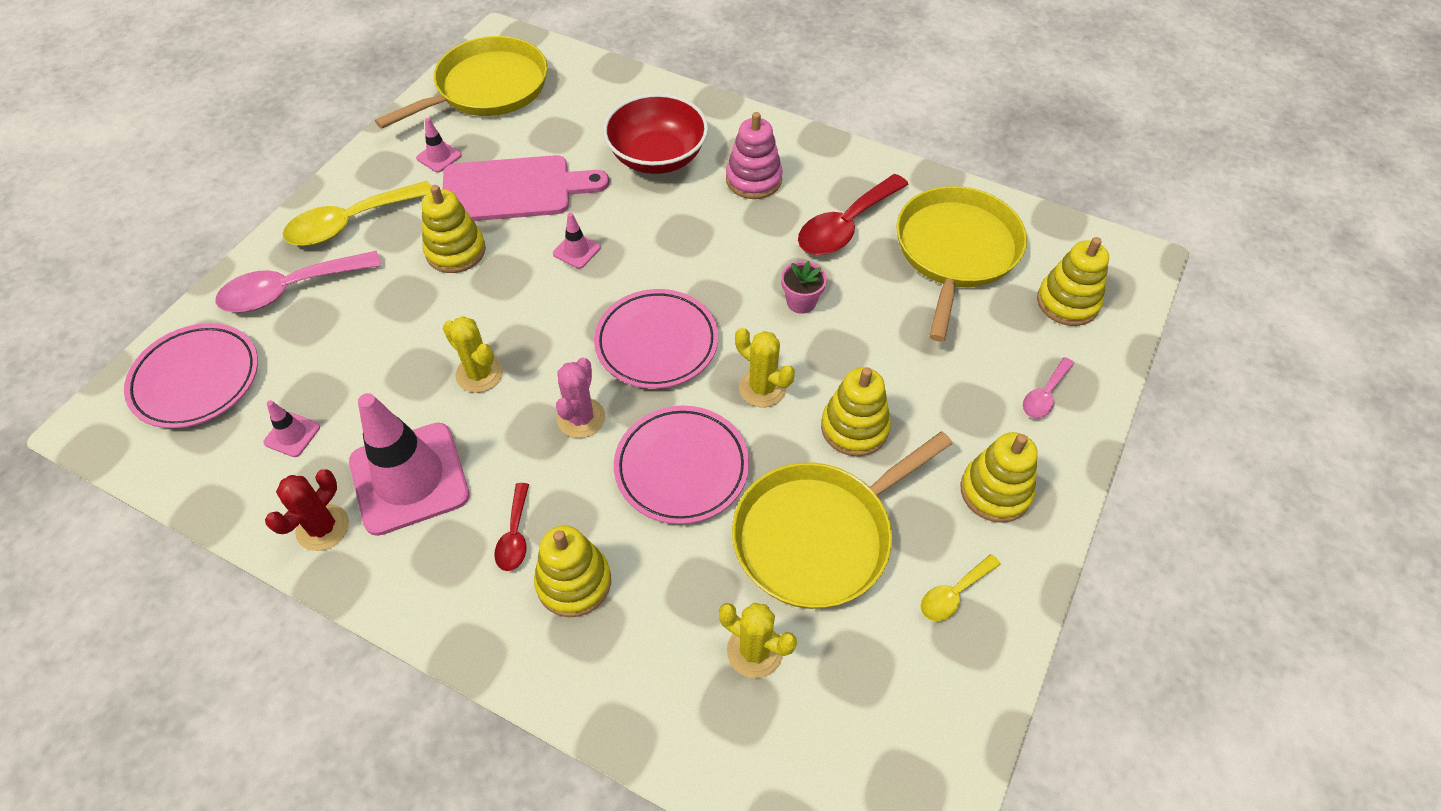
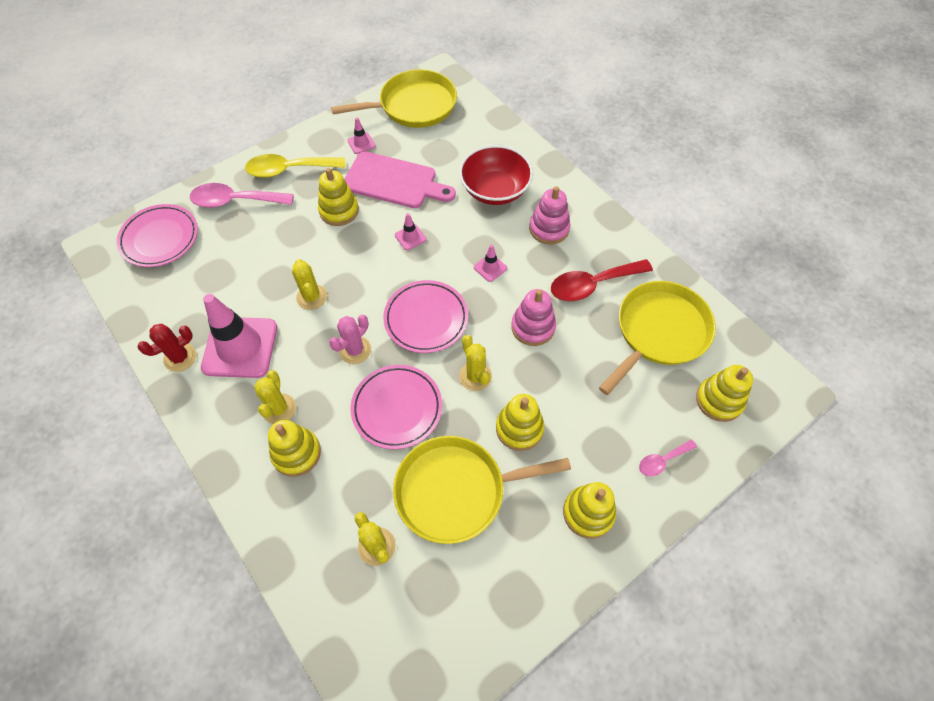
camera: 25 degrees right, 5 degrees up
pink traffic cone [263,400,320,457] -> pink traffic cone moved to [474,245,507,282]
red spoon [494,483,529,571] -> yellow cactus [254,370,296,424]
pink flower pot [781,261,827,314] -> pink stacking toy [511,289,556,346]
yellow spoon [920,554,1001,621] -> none

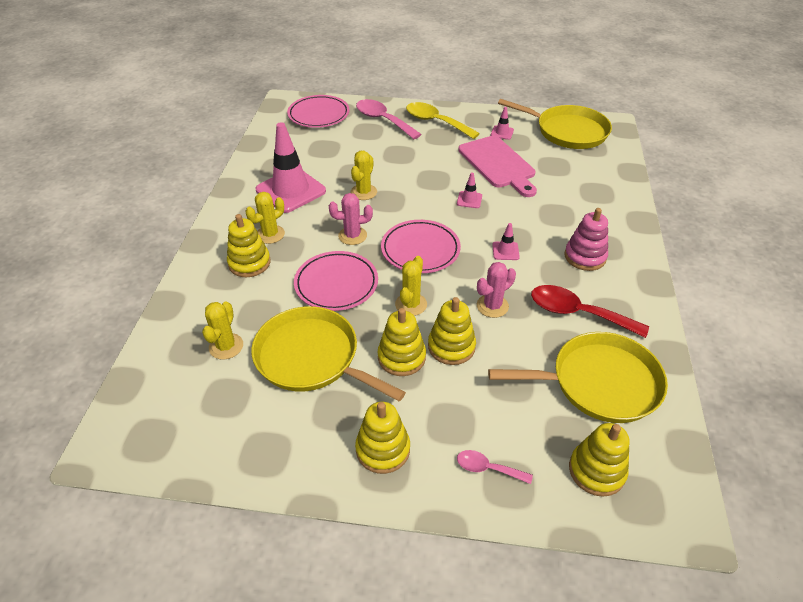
camera: 45 degrees right, 15 degrees down
red cactus [137,324,196,372] -> none
yellow stacking toy [318,168,359,226] -> yellow stacking toy moved to [428,297,476,365]
red bowl [459,145,533,205] -> none
pink stacking toy [511,289,556,346] -> pink cactus [477,262,516,318]

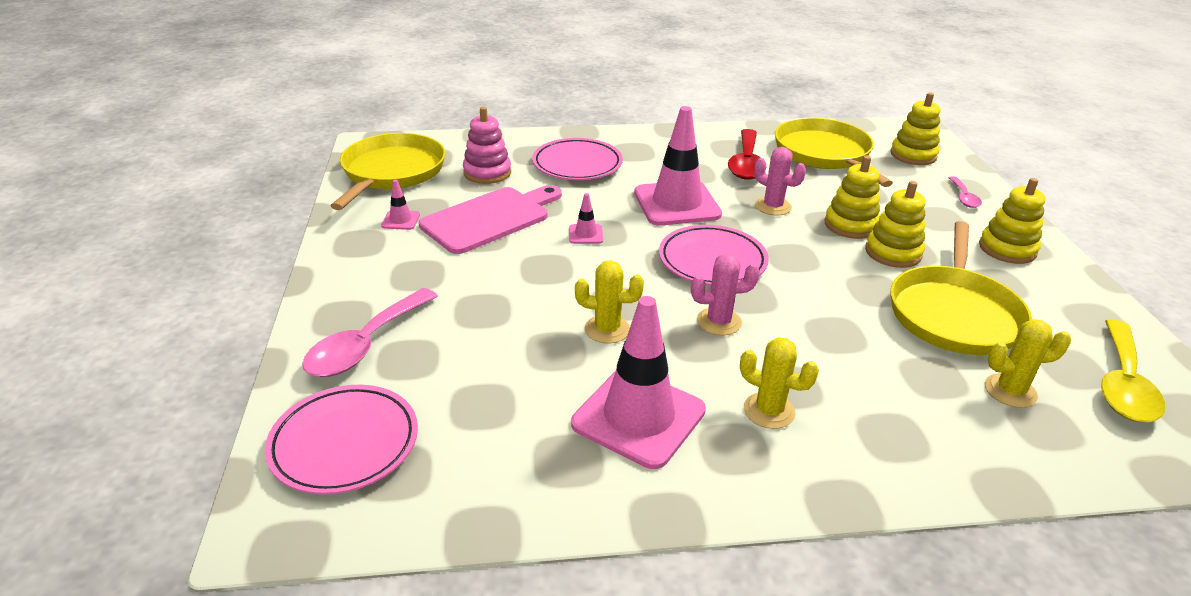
camera: 105 degrees left, 10 degrees down
yellow stacking toy [227,214,271,277] -> none
pink plate [294,251,378,311] -> pink plate moved to [532,138,623,180]
pink cactus [329,193,373,245] -> pink cactus turned 75 degrees counterclockwise [691,254,760,335]
yellow cactus [395,256,427,316] -> none
yellow spoon [406,102,480,139] -> yellow spoon moved to [1101,319,1165,423]
pink traffic cone [492,223,520,260] -> pink traffic cone [634,106,722,226], size x2.37
pink stacking toy [564,208,608,271] -> pink stacking toy moved to [463,107,511,184]

